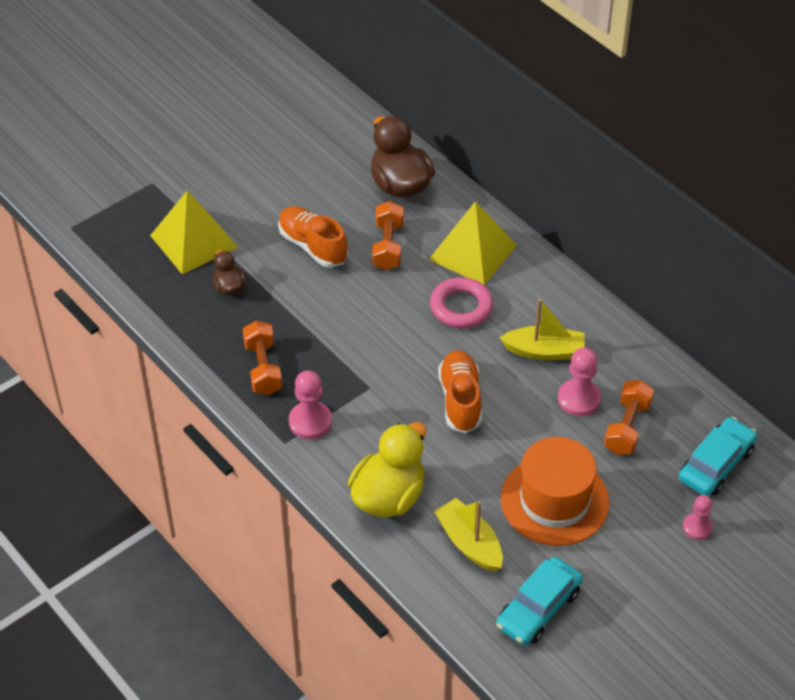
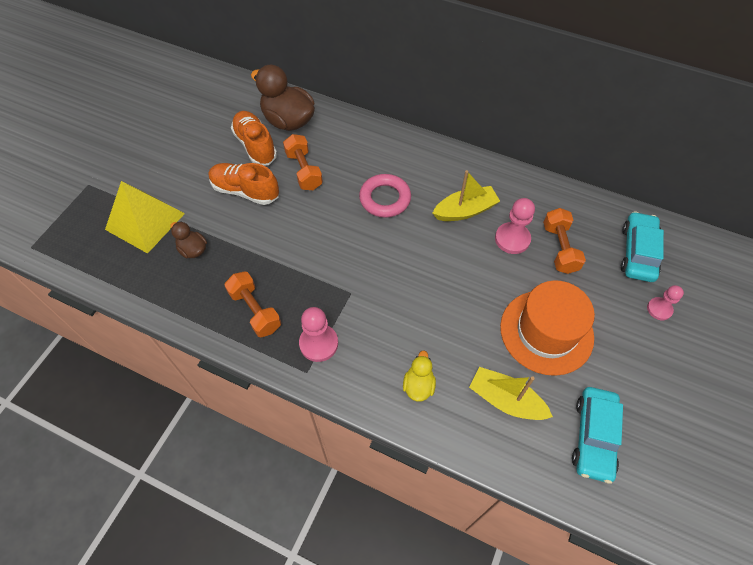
camera: 25 degrees left, 10 degrees up
yellow duck [348,422,427,517] -> yellow duck [403,351,436,402], size x0.51
yellow pyramid [428,201,517,285] -> none
orange shoe [438,350,482,433] -> orange shoe moved to [231,111,277,165]

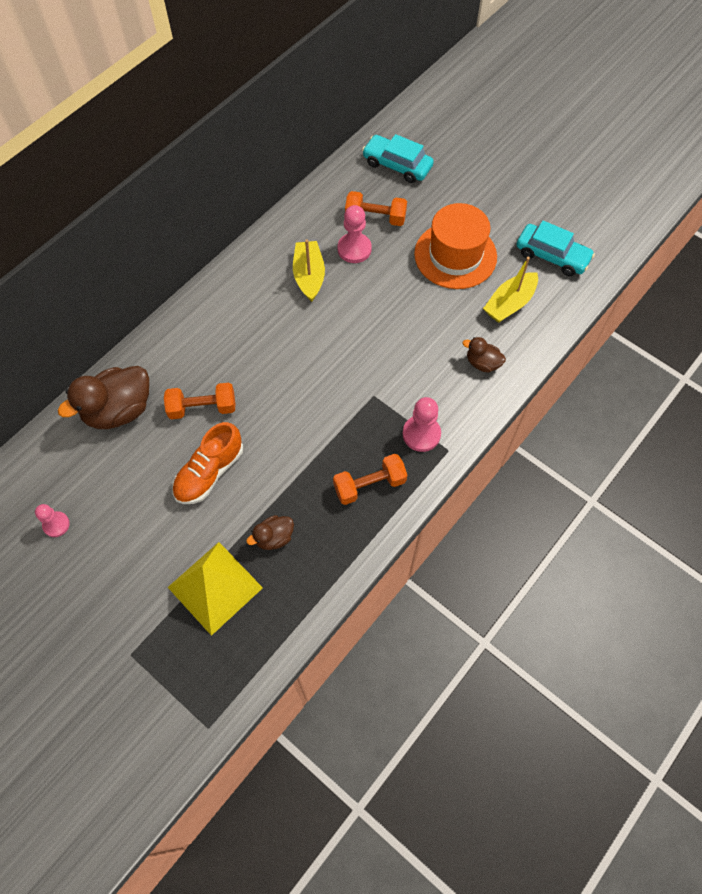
camera: 75 degrees left, 5 degrees up
orange shoe [231,111,277,165] -> none
pink ring [359,174,411,218] -> none
yellow duck [403,351,436,402] -> brown duck [463,337,506,373]
pink pawn [647,285,684,320] -> pink pawn moved to [35,504,70,537]

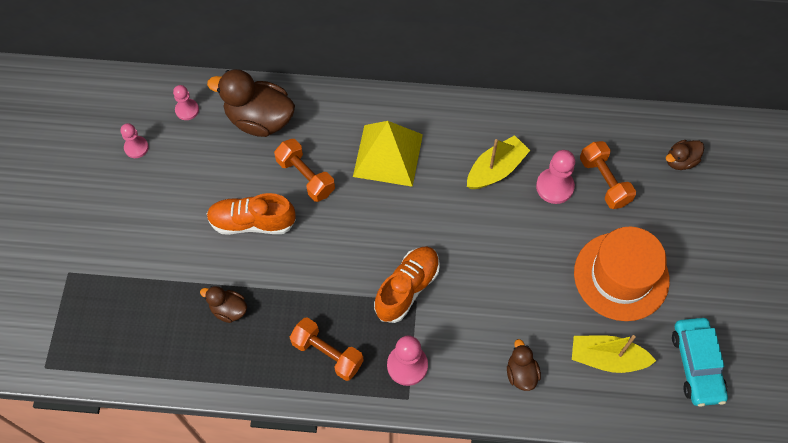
camera: 55 degrees right, 0 degrees up
yellow pyramid [168,542,263,636] -> yellow pyramid moved to [353,121,423,187]
turquoise car [362,134,434,183] -> brown duck [666,140,704,170]
none -> pink pawn [173,85,199,120]
none -> orange shoe [374,246,440,323]

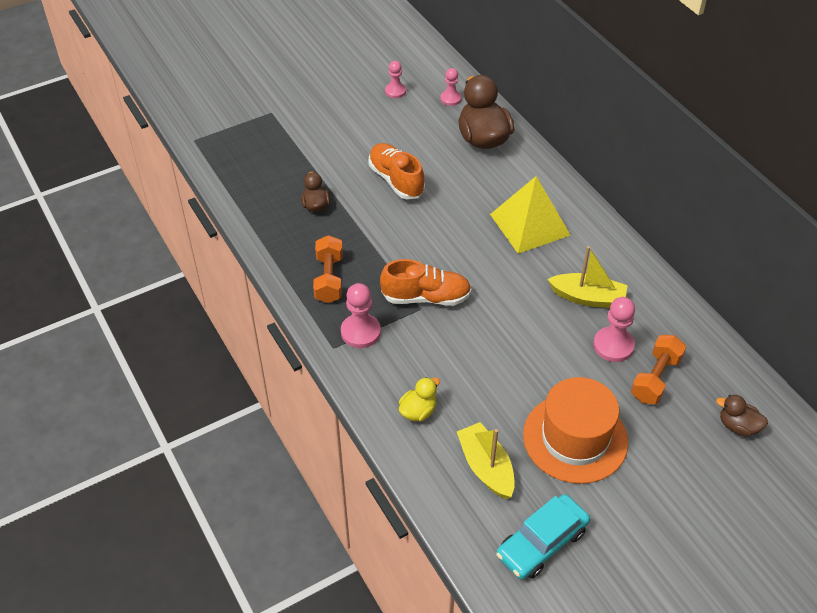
camera: 55 degrees right, 15 degrees down
orange dumbbell [274,139,335,202] -> none
brown duck [507,339,541,391] -> yellow duck [399,377,440,421]

